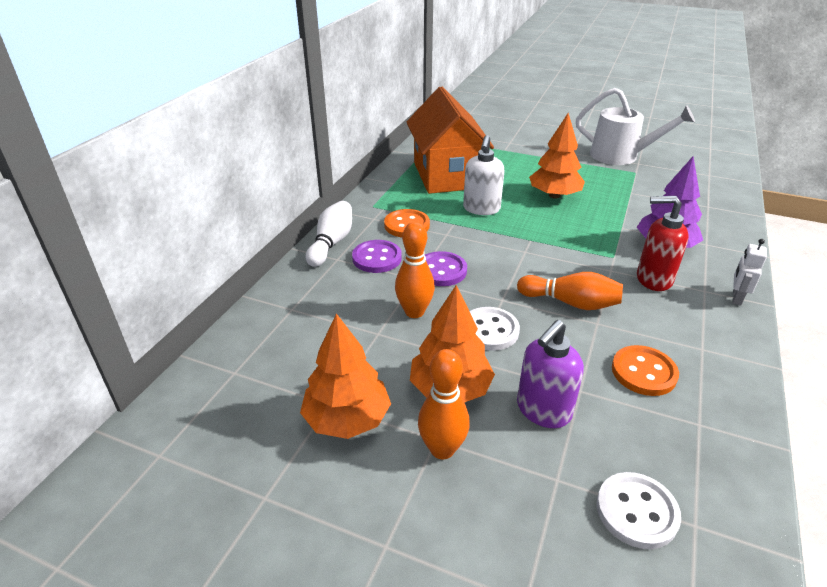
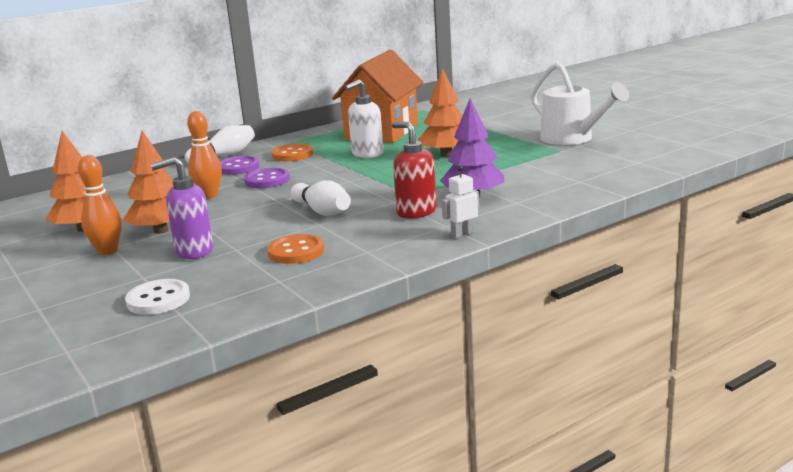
camera: 35 degrees right, 15 degrees down
white button [470,307,520,351] -> none
orange bowling pin [517,272,623,310] -> white bowling pin [291,181,351,216]

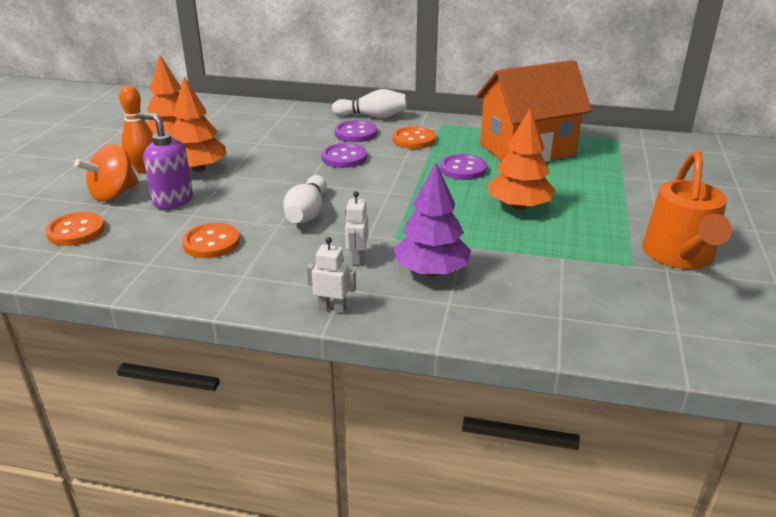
camera: 45 degrees right, 10 degrees up
white button [125,279,190,315] -> orange button [45,212,105,246]
orange bowling pin [187,111,222,199] -> none
white soap dispenser [344,79,384,158] -> purple button [440,154,487,180]
red soap dispenser [392,121,437,219] -> white robot [345,191,368,265]
white watering can [531,62,629,145] -> orange watering can [643,151,732,269]
none -> orange spinning top [74,144,139,202]

